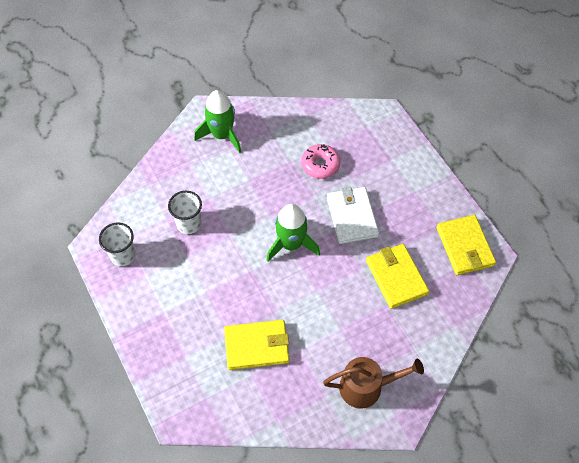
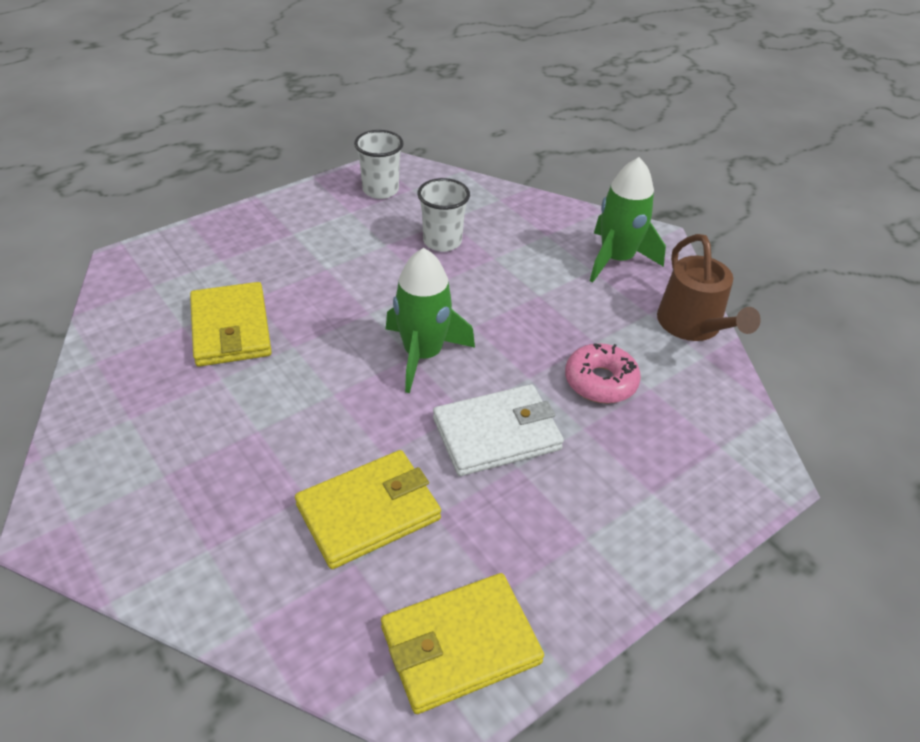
camera: 80 degrees right, 15 degrees down
brown watering can [323,357,424,408] -> brown watering can moved to [657,234,761,341]

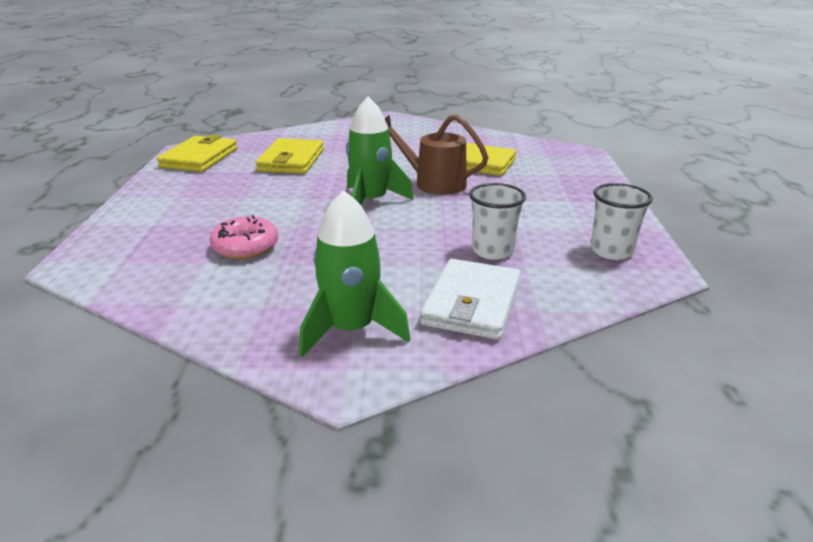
camera: 130 degrees right, 15 degrees down
white wallet [433,384,564,476] -> white wallet moved to [420,259,521,340]
brown watering can [657,234,761,341] -> brown watering can moved to [385,115,488,195]

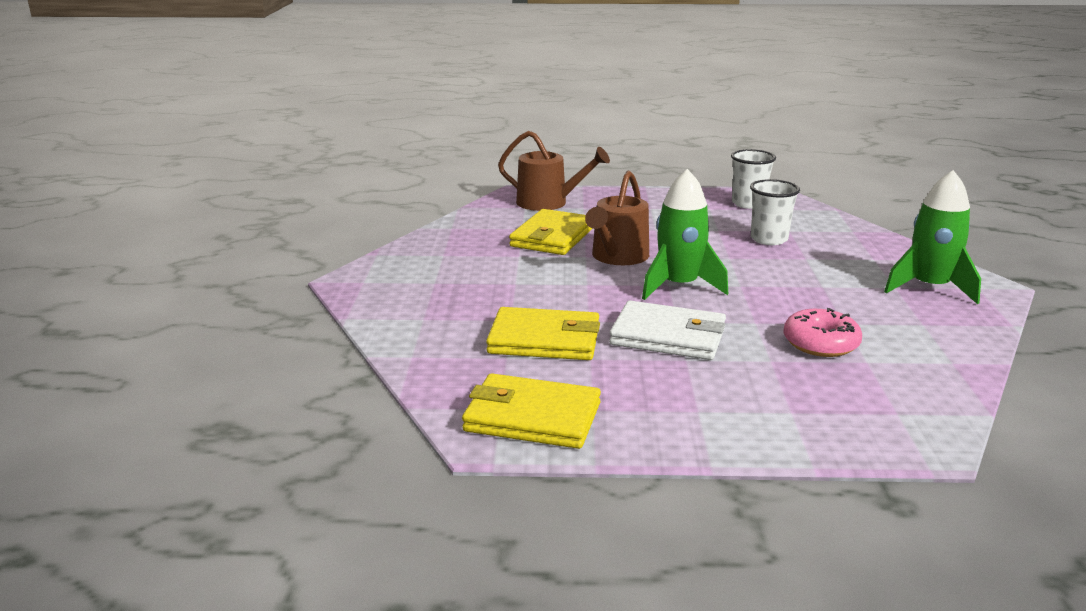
camera: 90 degrees left, 5 degrees down
white wallet [420,259,521,340] -> white wallet moved to [609,300,726,360]
none -> brown watering can [498,131,610,211]

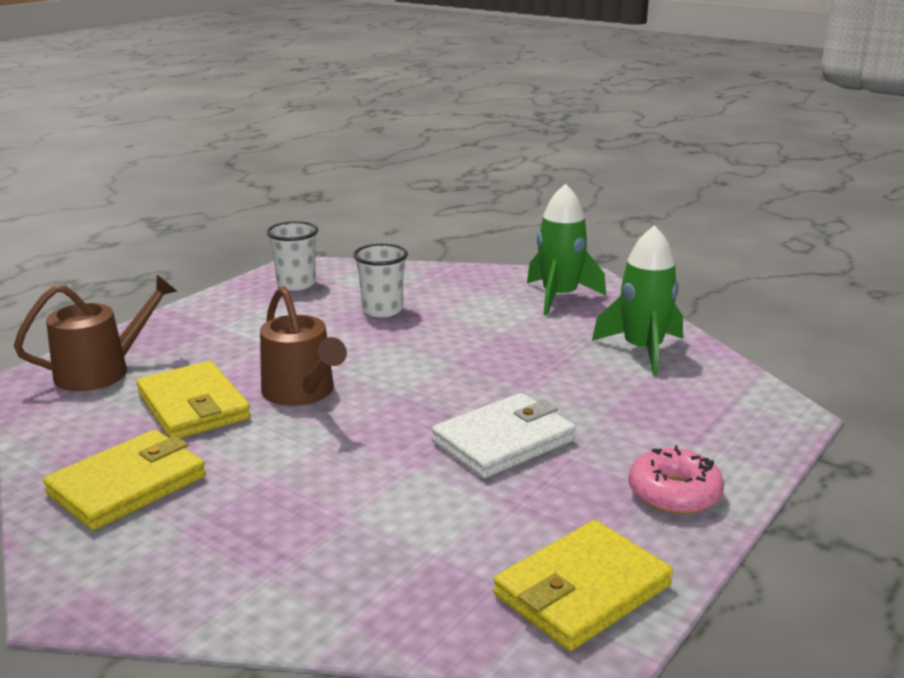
camera: 55 degrees left, 0 degrees up
yellow wallet [486,307,600,360] -> yellow wallet moved to [43,430,206,530]
green rocket [642,169,728,300] -> green rocket moved to [592,225,683,375]
pink donut [783,308,862,357] -> pink donut moved to [628,445,724,514]

